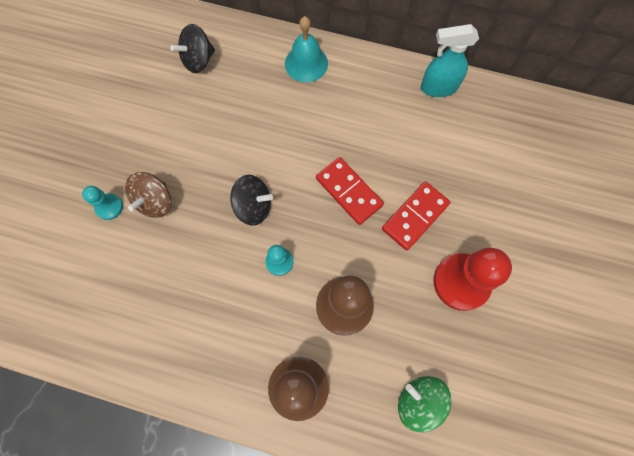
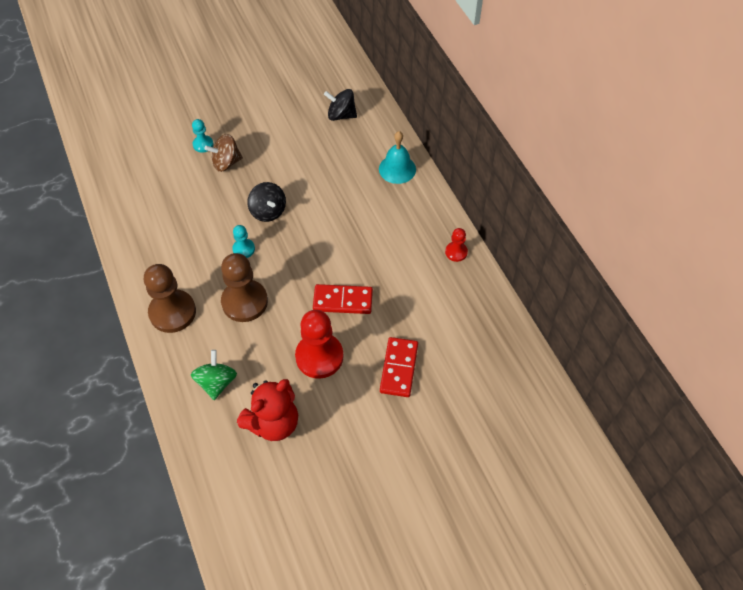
camera: 50 degrees right, 15 degrees down
red domino [316,157,384,225] -> red domino moved to [380,337,418,397]
turquoise spray bottle [421,24,479,97] -> red pawn [445,228,468,262]
none -> red teddy bear [237,379,298,441]

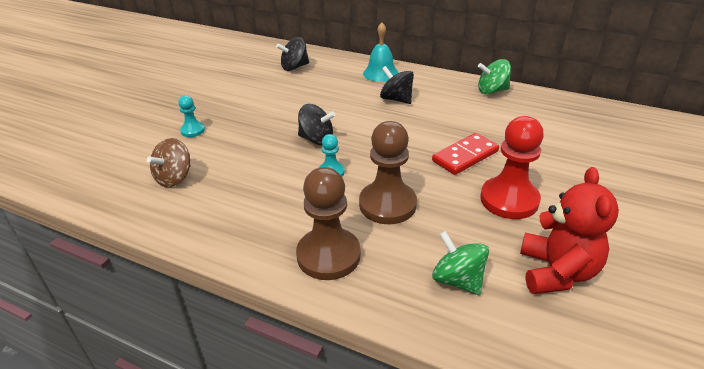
camera: 40 degrees left, 20 degrees down
brown spinning top [204,134,243,172] -> brown spinning top moved to [147,138,191,187]
red domino [380,337,418,397] -> none
red pawn [445,228,468,262] -> green spinning top [478,59,511,94]
none -> black spinning top [380,66,414,104]

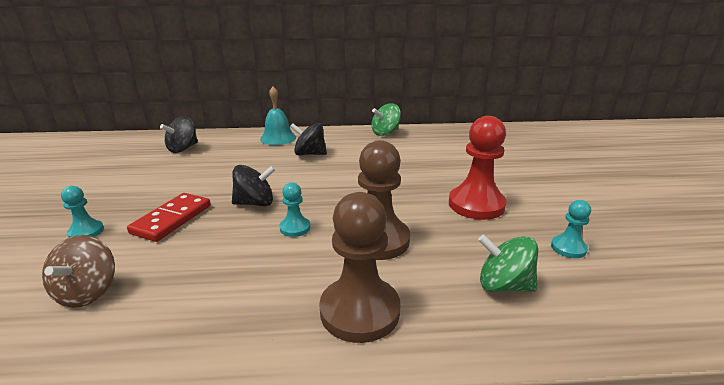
camera: 30 degrees left, 10 degrees down
red domino [432,133,499,175] -> red domino moved to [127,193,211,242]
red teddy bear [520,167,619,294] -> turquoise pawn [551,200,591,258]

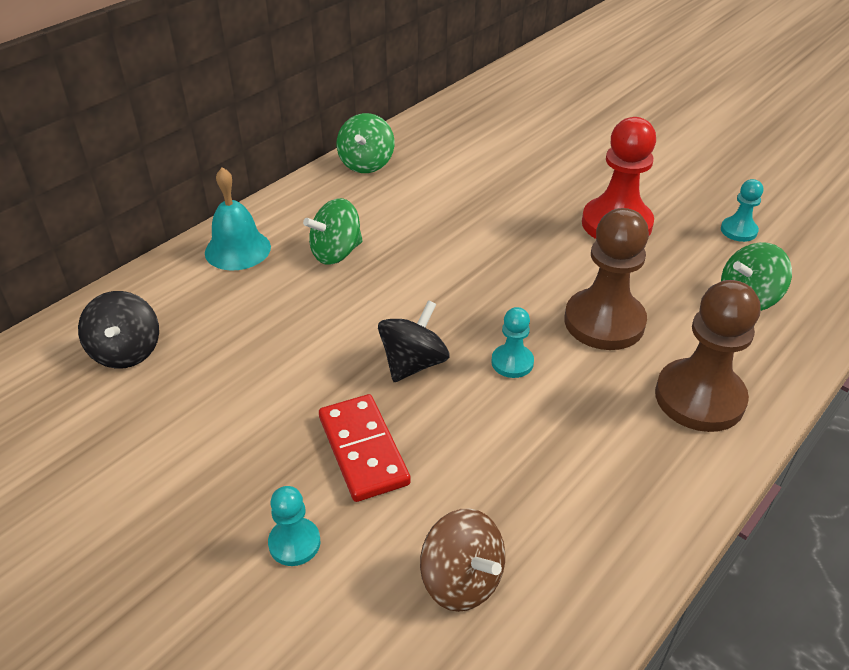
camera: 45 degrees left, 15 degrees up
black spinning top [290,123,327,155] -> green spinning top [303,198,363,265]

